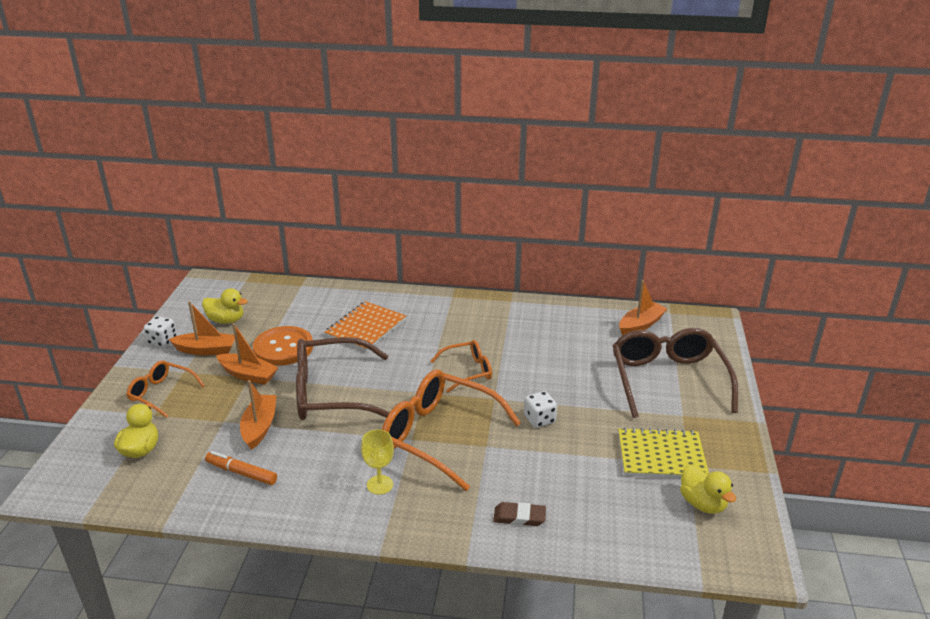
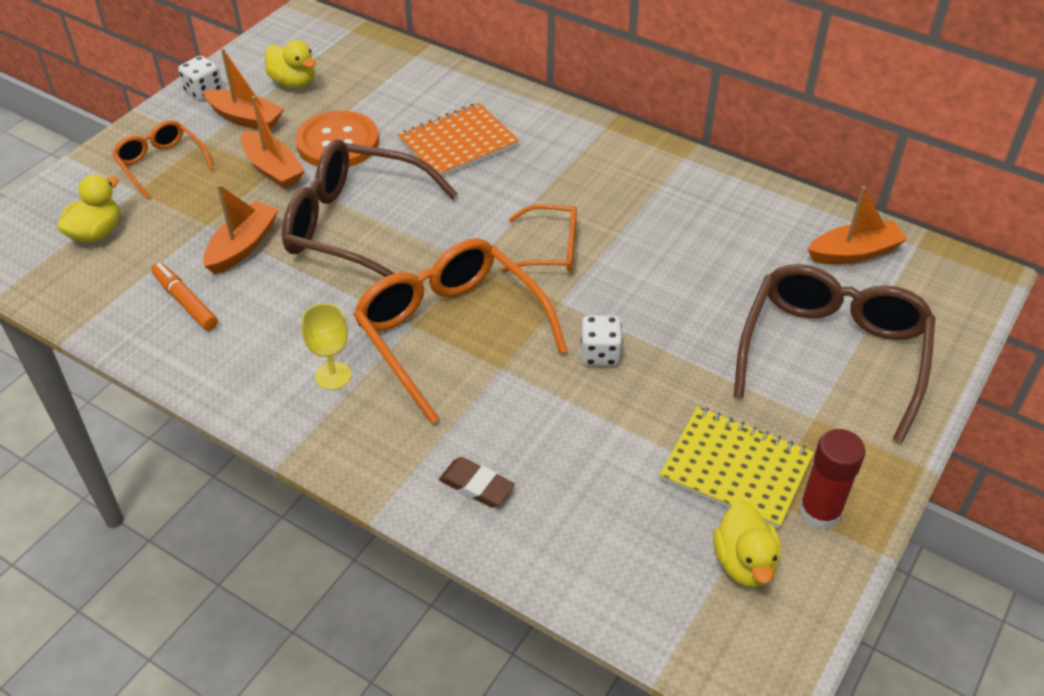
camera: 25 degrees right, 15 degrees up
none -> red glue stick [799,429,865,530]

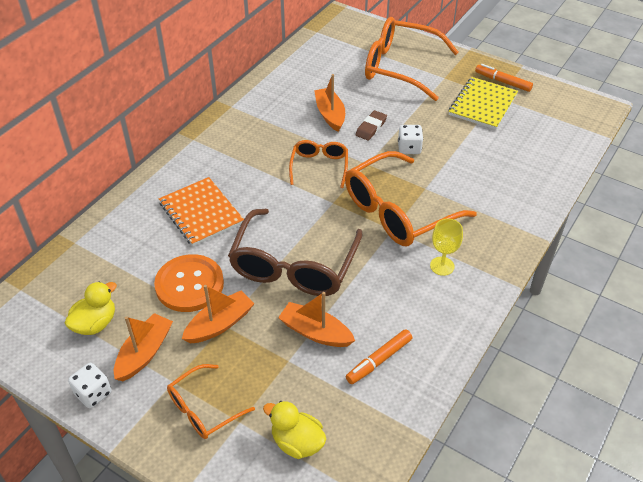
camera: 90 degrees left, 0 degrees up
brown eraser [439,457,515,507] -> brown eraser moved to [356,110,387,141]
yellow duck [713,501,781,588] -> none
brown glasses [733,264,935,443] -> orange glasses [365,17,459,101]
red glue stick [799,429,865,530] -> orange marker [475,64,533,92]
orange boat [808,186,907,264] -> orange boat moved to [314,74,345,132]

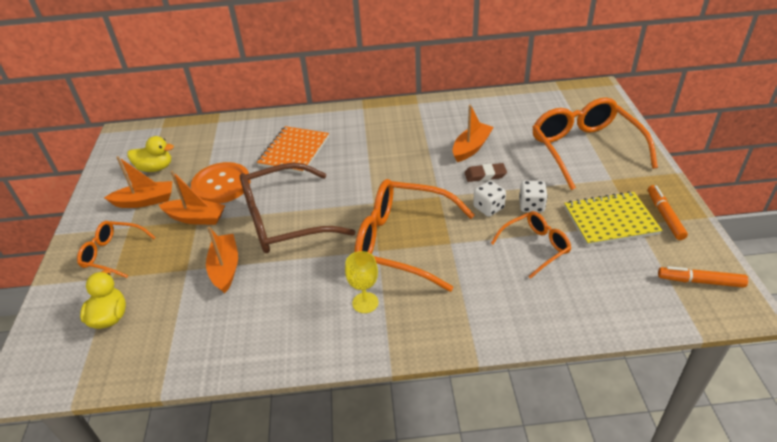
camera: 55 degrees right, 5 degrees down
white dice [68,363,112,408] -> white dice moved to [519,181,548,212]
orange glasses [289,140,348,188] -> orange glasses moved to [491,211,571,279]
orange marker [346,329,412,384] -> orange marker moved to [658,266,748,288]

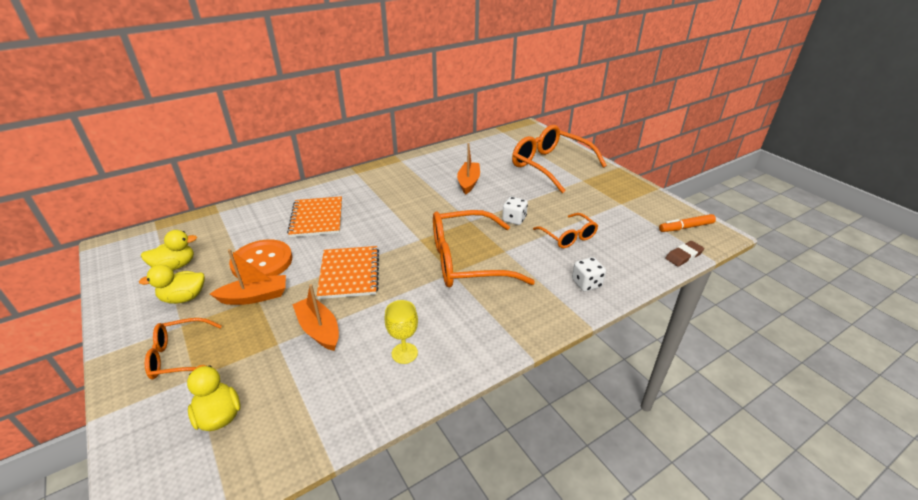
camera: 30 degrees left, 5 degrees down
orange boat [104,156,172,208] -> yellow duck [139,264,205,304]
brown glasses [240,163,356,253] -> orange notebook [317,246,379,299]
yellow goblet [345,251,378,313] -> yellow goblet moved to [385,300,418,364]
brown eraser [465,163,507,182] -> brown eraser moved to [665,241,705,266]
orange glasses [491,211,571,279] -> orange glasses turned 120 degrees clockwise [533,213,598,248]
white dice [519,181,548,212] -> white dice moved to [572,257,606,292]
yellow notebook [564,191,663,246] -> none
orange marker [648,185,688,240] -> none

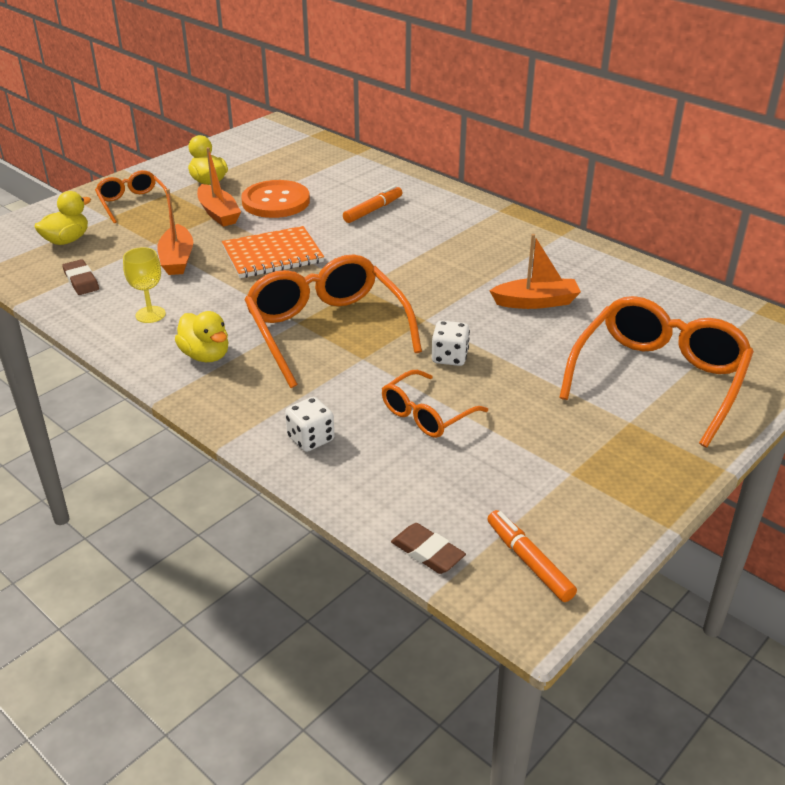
camera: 75 degrees right, 0 degrees up
yellow duck [141,230,197,270] -> yellow duck moved to [175,311,229,362]
orange notebook [287,196,342,237] -> orange marker [343,185,402,223]
orange boat [292,284,339,351] -> orange boat turned 135 degrees clockwise [157,189,193,275]
none -> brown eraser [62,259,99,295]

